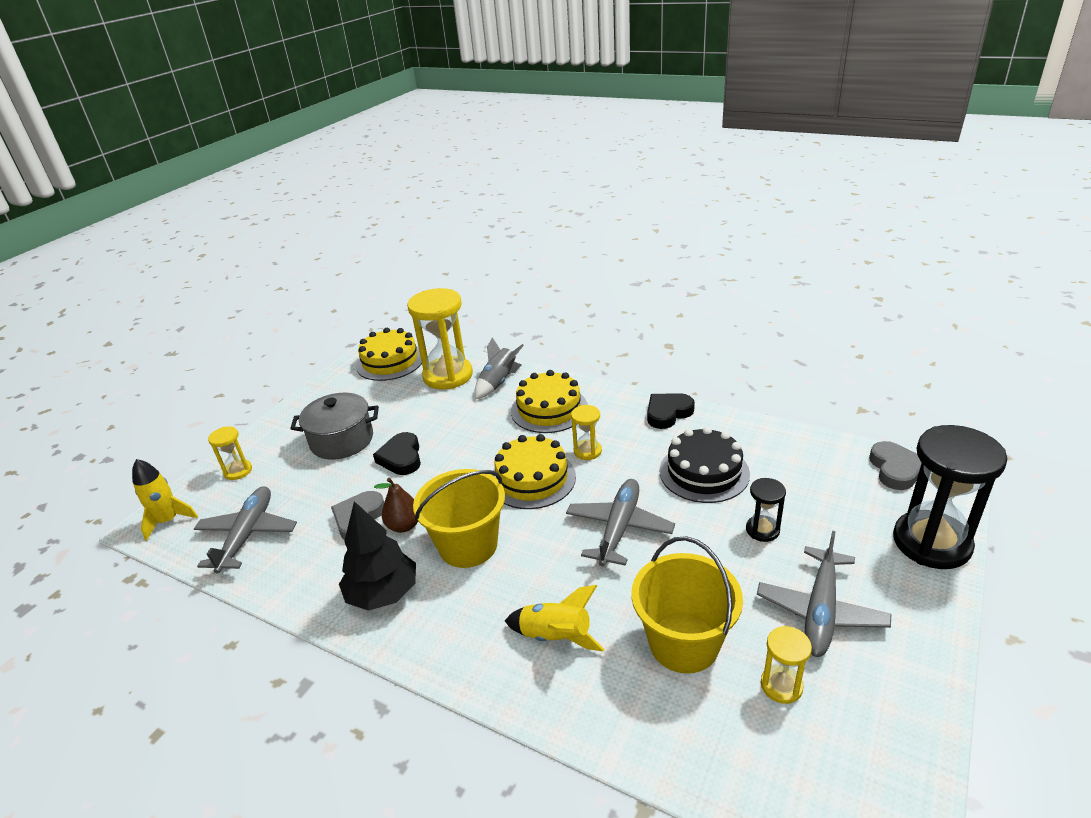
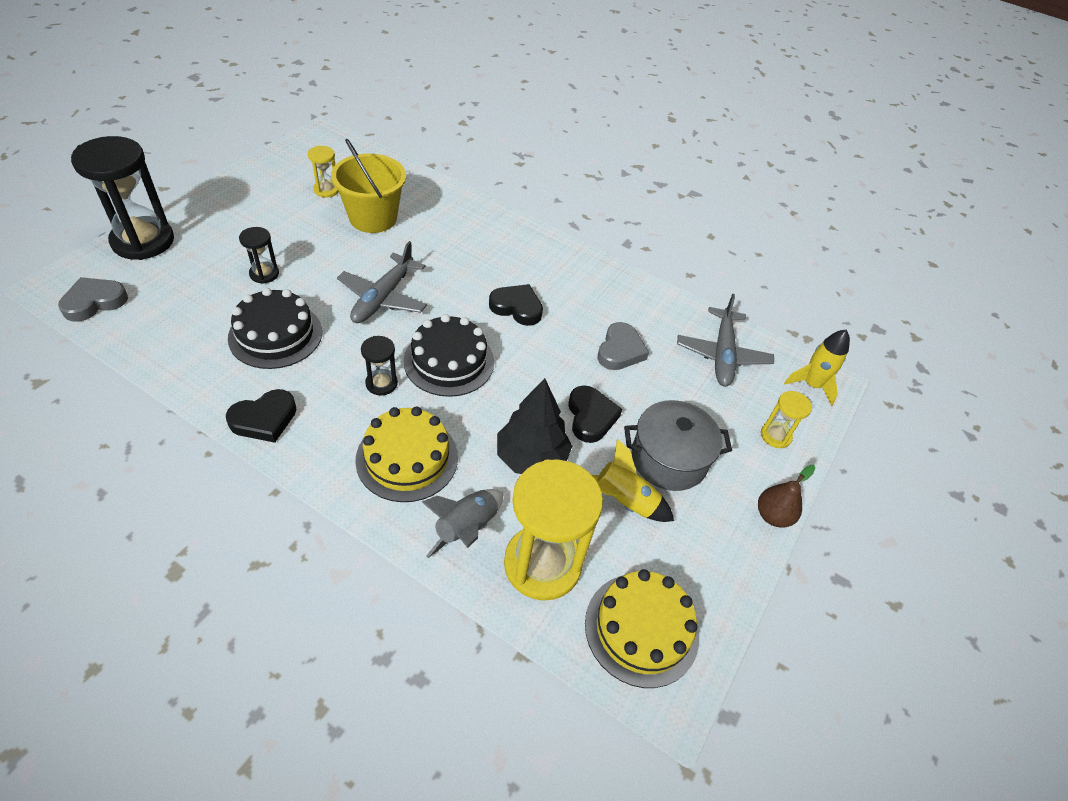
camera: 175 degrees right, 15 degrees up
black tree [339,501,416,611] -> black tree moved to [497,378,572,474]
brown pear [374,478,418,533] -> brown pear moved to [758,465,815,527]
yellow bucket [413,469,505,568] -> black heart [489,284,543,326]
yellow cake [493,434,576,509] -> black cake [403,314,494,397]
yellow rocket [505,585,604,651] -> yellow rocket moved to [592,438,674,522]
yellow hourglass [571,405,602,460] -> black hourglass [361,336,398,396]
grey plane [757,531,891,657] -> none
grey heart [869,441,921,490] -> grey heart turned 45 degrees clockwise [58,277,128,322]

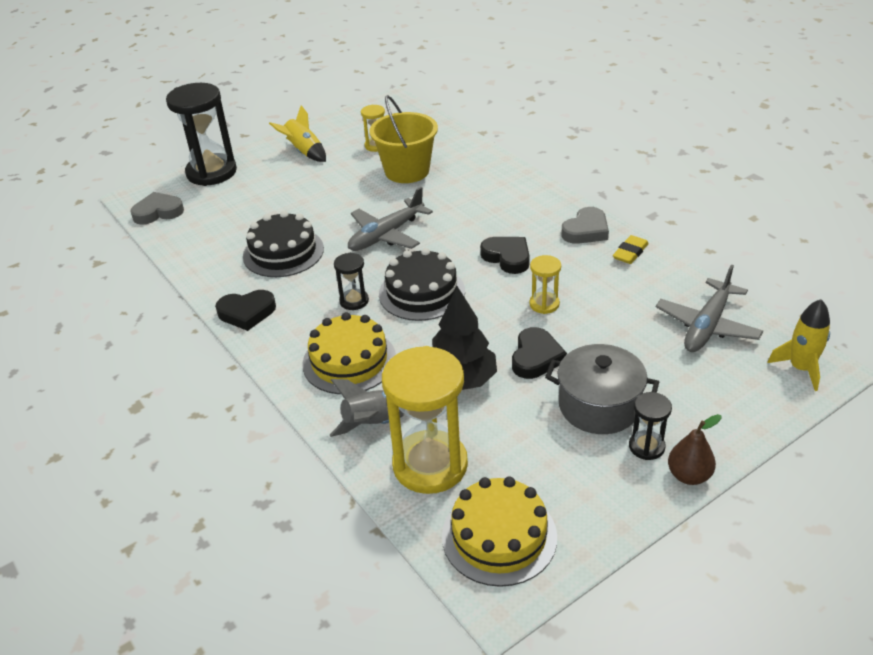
camera: 30 degrees right, 10 degrees down
black hourglass [239,227,279,284] -> black hourglass moved to [629,392,672,460]
yellow rocket [592,438,674,522] -> yellow rocket moved to [269,105,326,162]
grey heart [597,322,649,370] -> grey heart moved to [561,207,609,244]
yellow hourglass [761,391,812,448] -> yellow hourglass moved to [529,255,561,314]
none -> yellow eraser [613,235,649,264]

